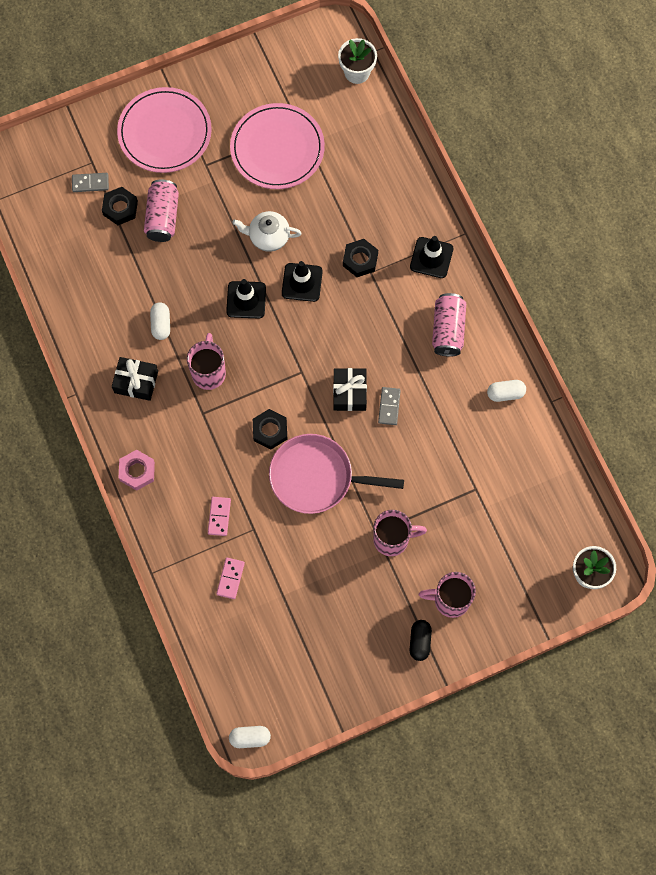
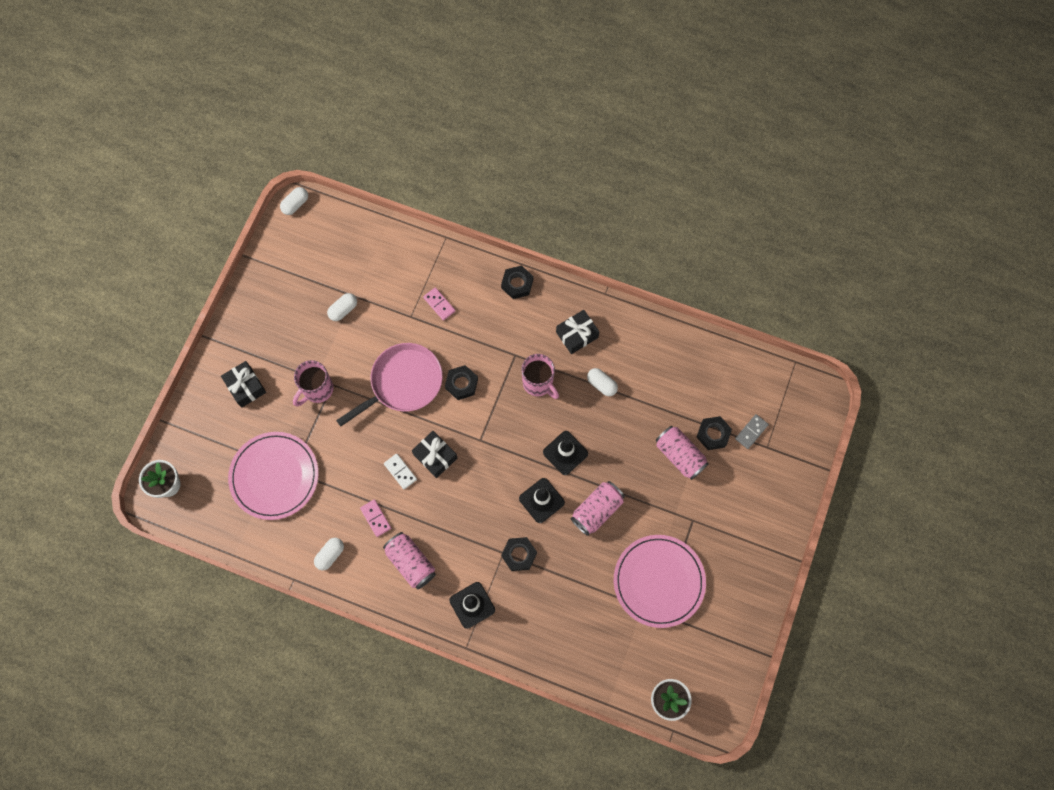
camera: 135 degrees right, 0 degrees up
pink plate [117,87,212,173] -> pink plate moved to [228,432,319,520]
pink nut [119,450,155,491] -> black nut [501,266,533,299]
pink domino [216,558,245,599] -> pink domino moved to [360,499,391,537]
white teapot [232,211,302,252] -> pink can [571,481,625,536]
grey domino [378,387,401,425] -> white domino [384,454,417,489]
black capsule [410,620,432,661] -> none
pink mug [419,572,476,618] -> black gift [221,361,266,408]
none -> white capsule [327,293,357,321]

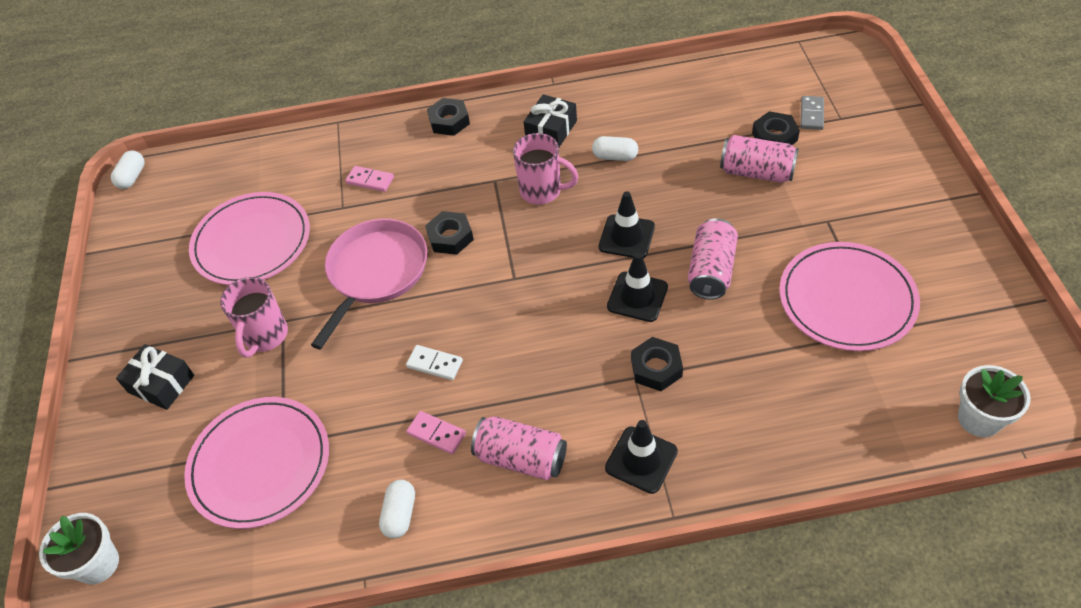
camera: 25 degrees left, 20 degrees down
white capsule [327,293,357,321] -> pink plate [189,192,310,285]
black gift [412,431,457,478] -> none

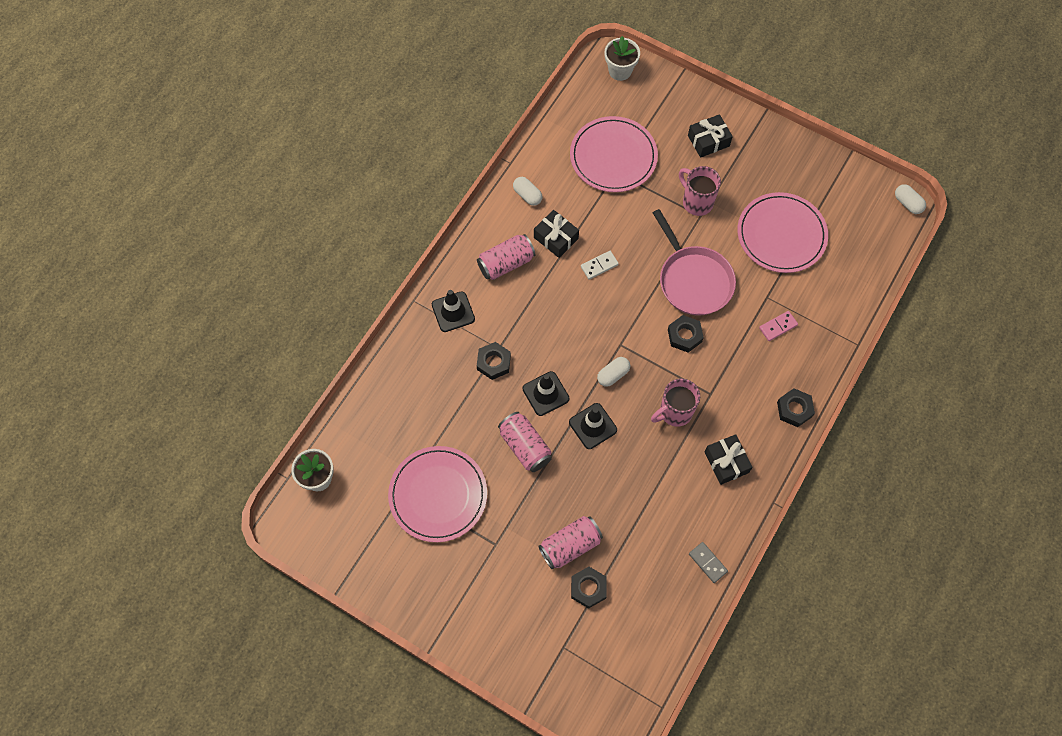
camera: 125 degrees right, 15 degrees up
pink domino [406,411,466,454] -> black gift [534,210,579,258]
white capsule [592,136,638,161] -> white capsule moved to [597,357,630,387]
grey domino [801,96,824,130] -> grey domino moved to [689,542,728,583]

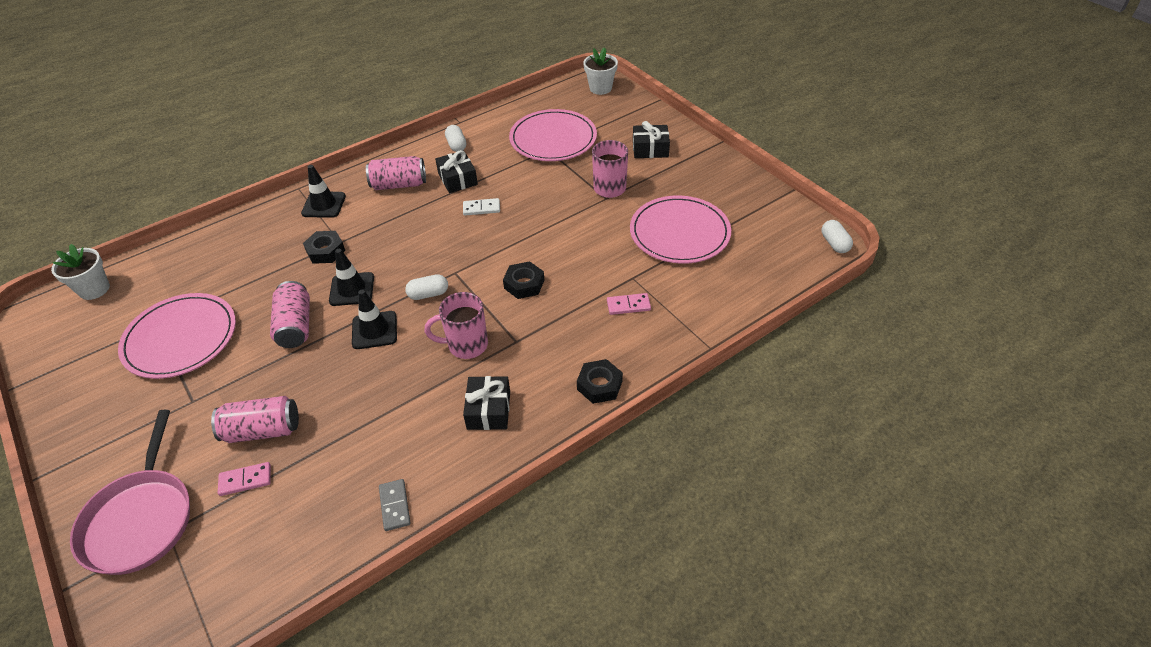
camera: 25 degrees right, 20 degrees down
black nut [571,567,607,609] -> pink domino [218,462,271,496]
pink pan [653,209,736,316] -> pink pan moved to [70,410,190,575]

